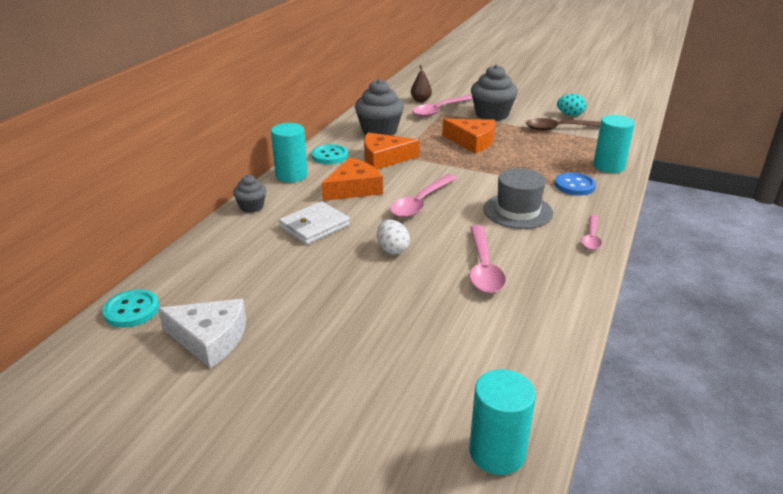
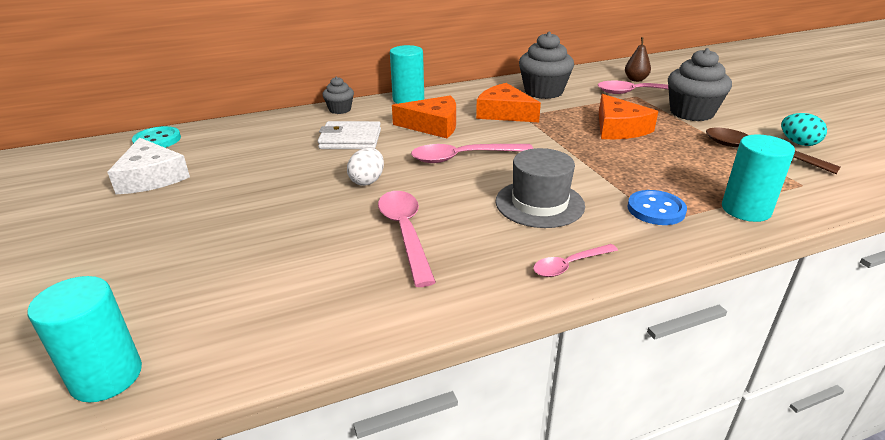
camera: 45 degrees right, 0 degrees up
turquoise button [311,144,348,164] -> none
pink spoon [470,225,506,294] -> pink spoon turned 120 degrees clockwise [378,191,436,287]

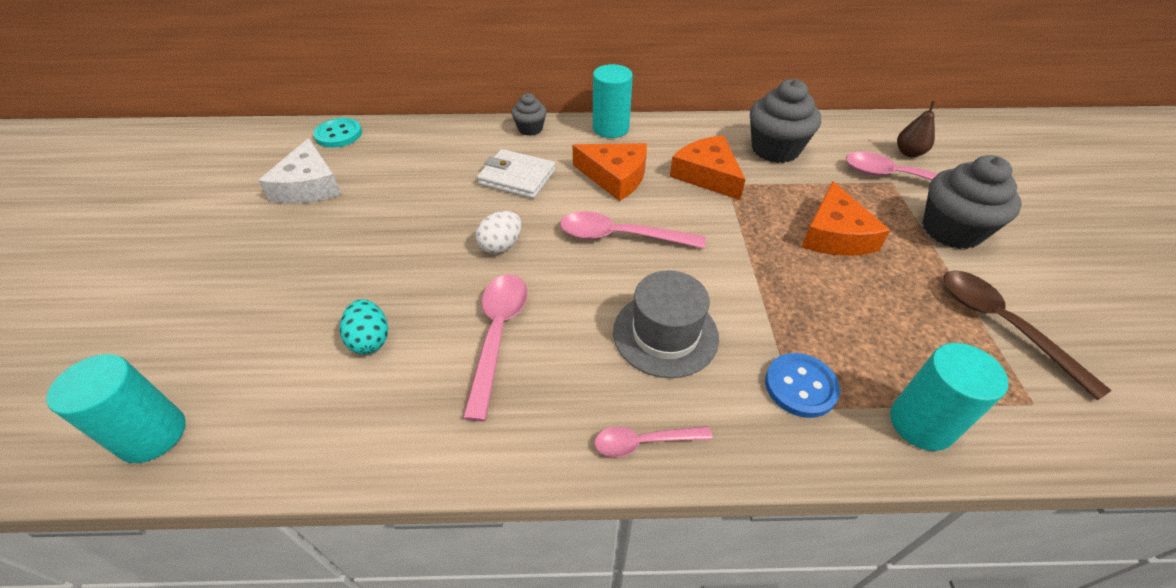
camera: 20 degrees right, 15 degrees up
turquoise egg [781,113,827,146] -> turquoise egg moved to [340,299,388,354]

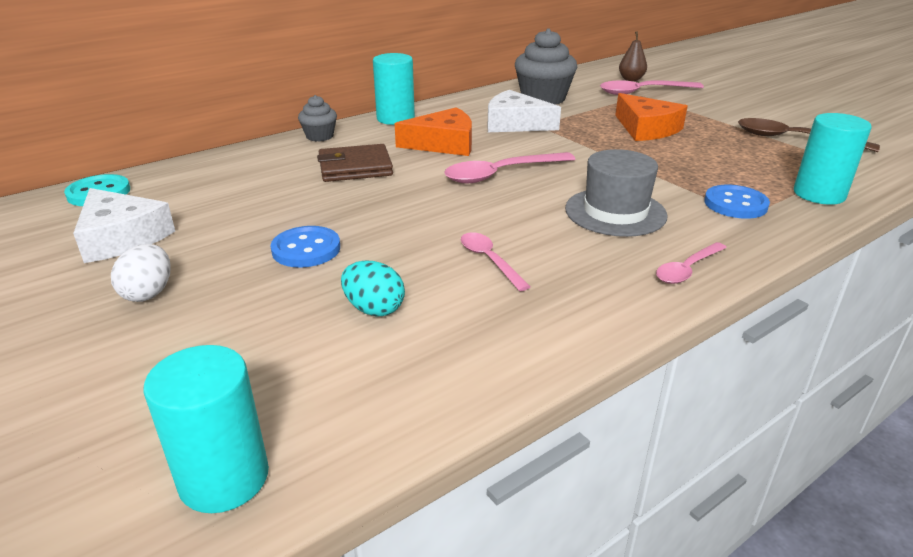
camera: 35 degrees left, 15 degrees down
pink spoon [463,274,528,421] -> pink spoon [461,232,531,291], size x0.60
white egg [476,211,521,254] -> white egg moved to [111,244,171,302]
white wallet [477,149,556,199] -> brown wallet [317,144,393,182]
orange cheese [670,135,746,200] -> white cheese [487,90,561,132]
grey cupcake [923,155,1022,249] -> none
none -> blue button [271,226,340,268]

